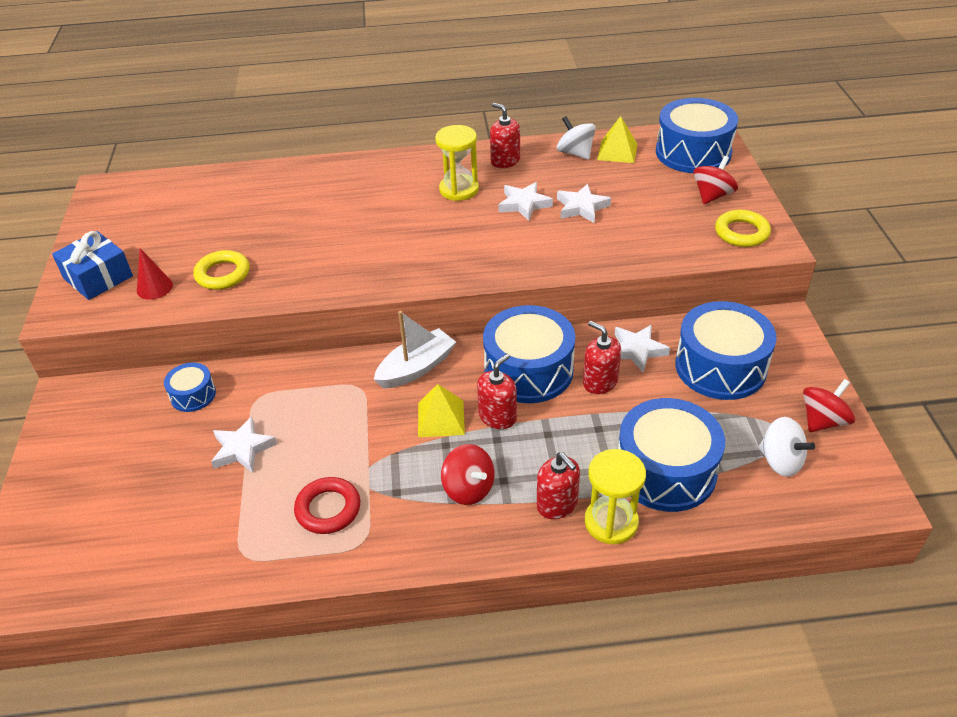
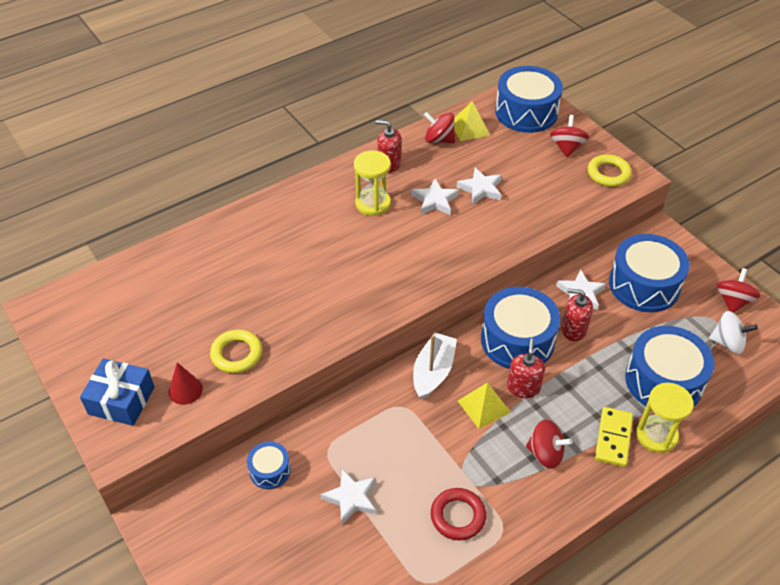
camera: 30 degrees left, 5 degrees up
red soap dispenser [537,452,580,519] -> yellow domino [595,407,633,467]
white spinning top [557,116,596,160] -> red spinning top [424,112,455,143]

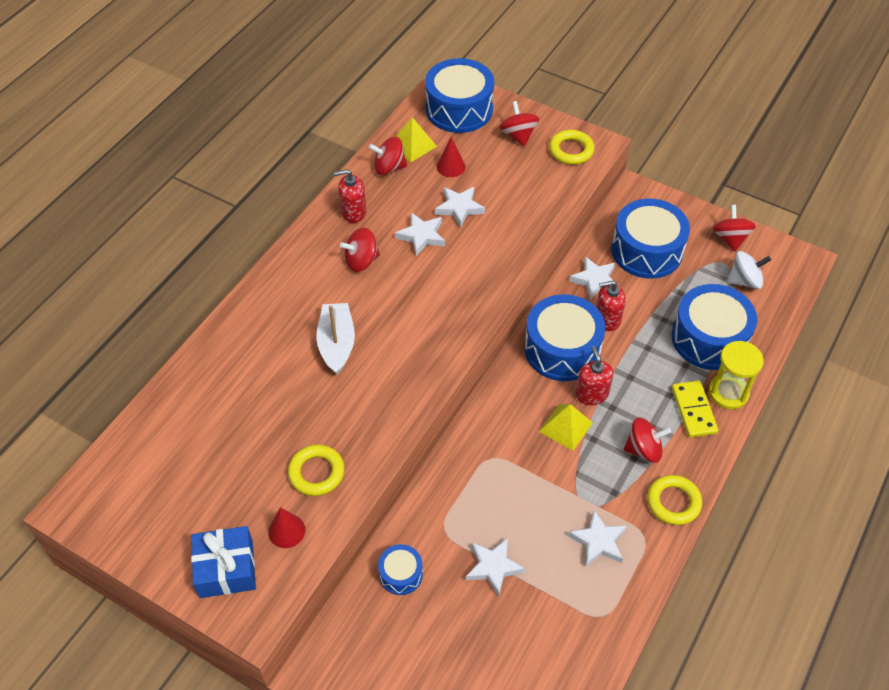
camera: 25 degrees left, 5 degrees up
yellow hourglass [354,150,391,216] -> red spinning top [340,228,380,272]
white boat [413,333,457,400] -> white boat moved to [316,303,355,375]
red ring [431,488,486,541] -> white star [568,510,627,566]
none -> red cone [437,137,466,177]
none -> yellow ring [647,475,702,525]

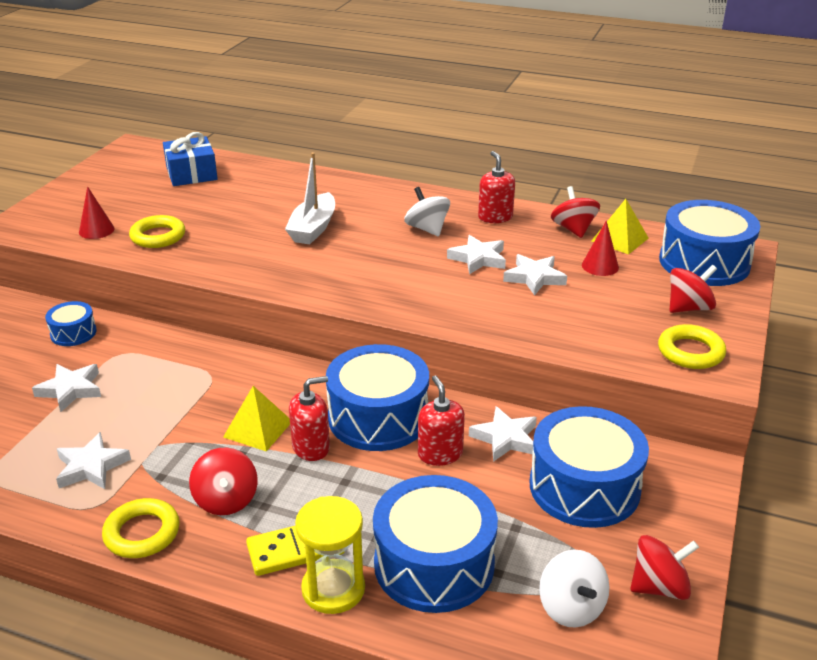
camera: 80 degrees right, 20 degrees down
blue gift [191,526,256,598] -> blue gift moved to [163,132,218,186]
white boat [316,303,355,375] -> white boat turned 120 degrees clockwise [285,152,335,244]
red spinning top [340,228,380,272] -> white spinning top [404,187,450,236]

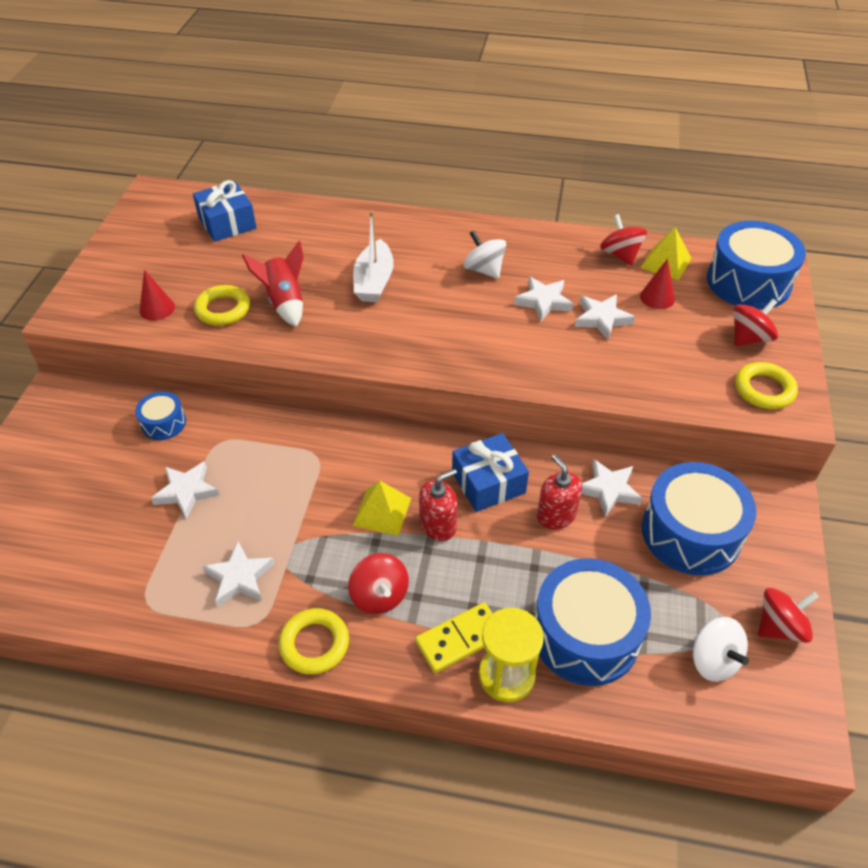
camera: 10 degrees left, 15 degrees up
blue drum [326,344,429,451] -> blue gift [452,433,529,512]
red soap dispenser [478,151,515,223] -> none
none -> red rocket [242,241,304,327]

